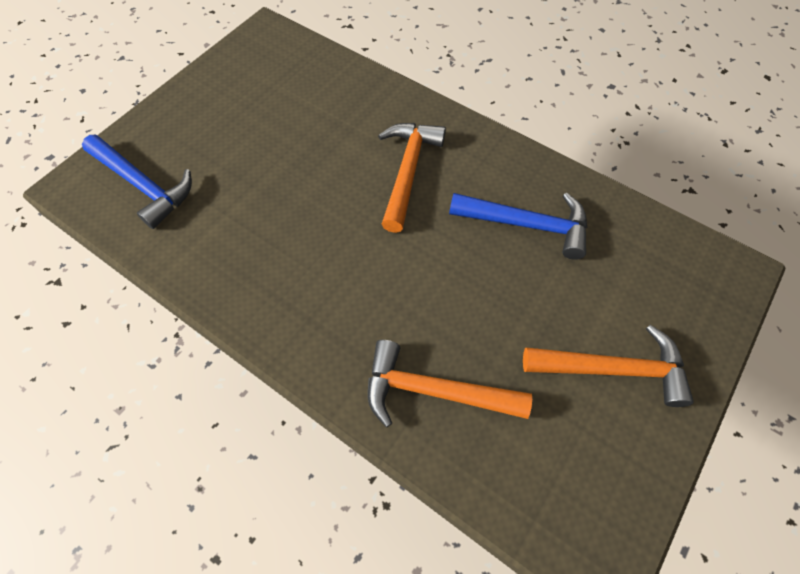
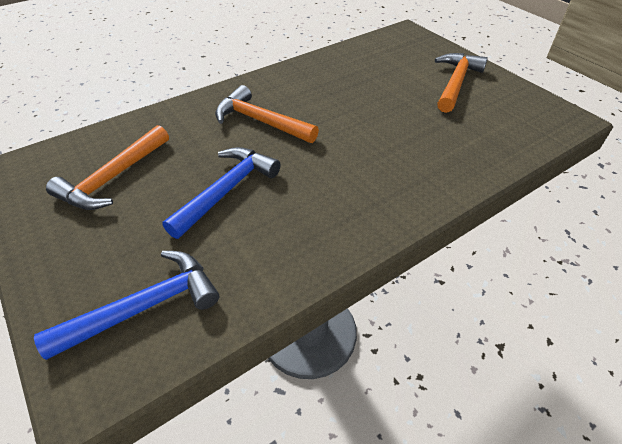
camera: 70 degrees left, 15 degrees down
orange hammer [368,340,532,427] -> orange hammer moved to [46,125,169,210]
blue hammer [449,193,588,260] -> blue hammer moved to [162,147,281,239]

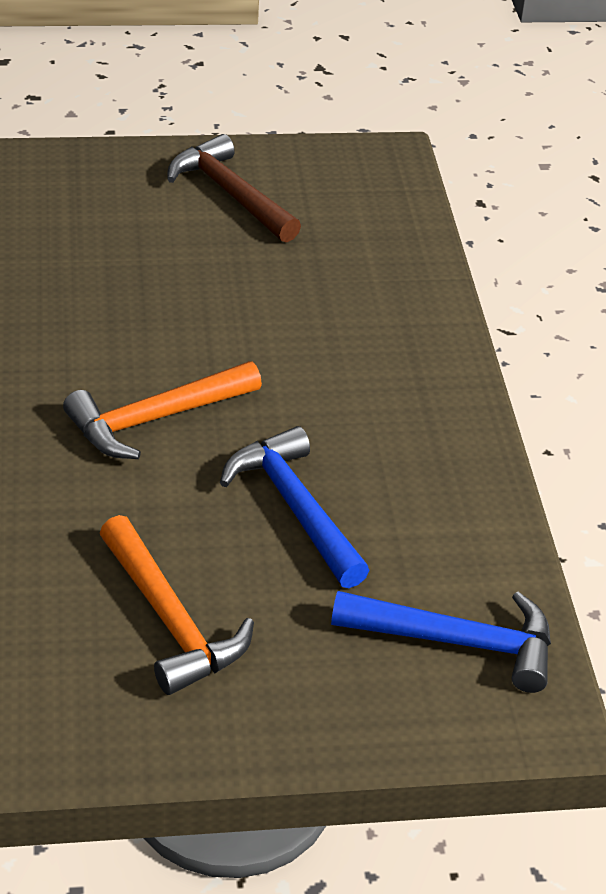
camera: 65 degrees left, 5 degrees down
blue hammer [34,251,219,360] -> blue hammer turned 105 degrees clockwise [331,591,551,693]
orange hammer [435,53,488,113] -> brown hammer [167,134,301,242]

